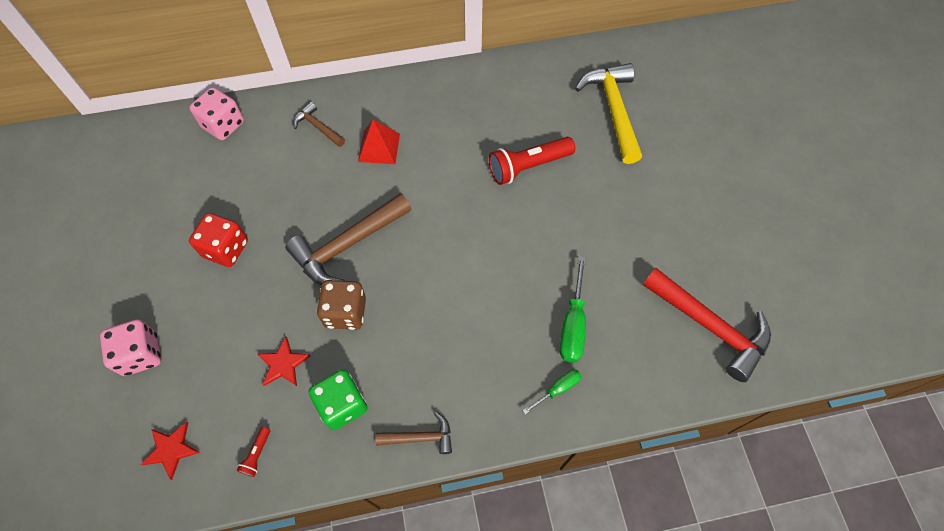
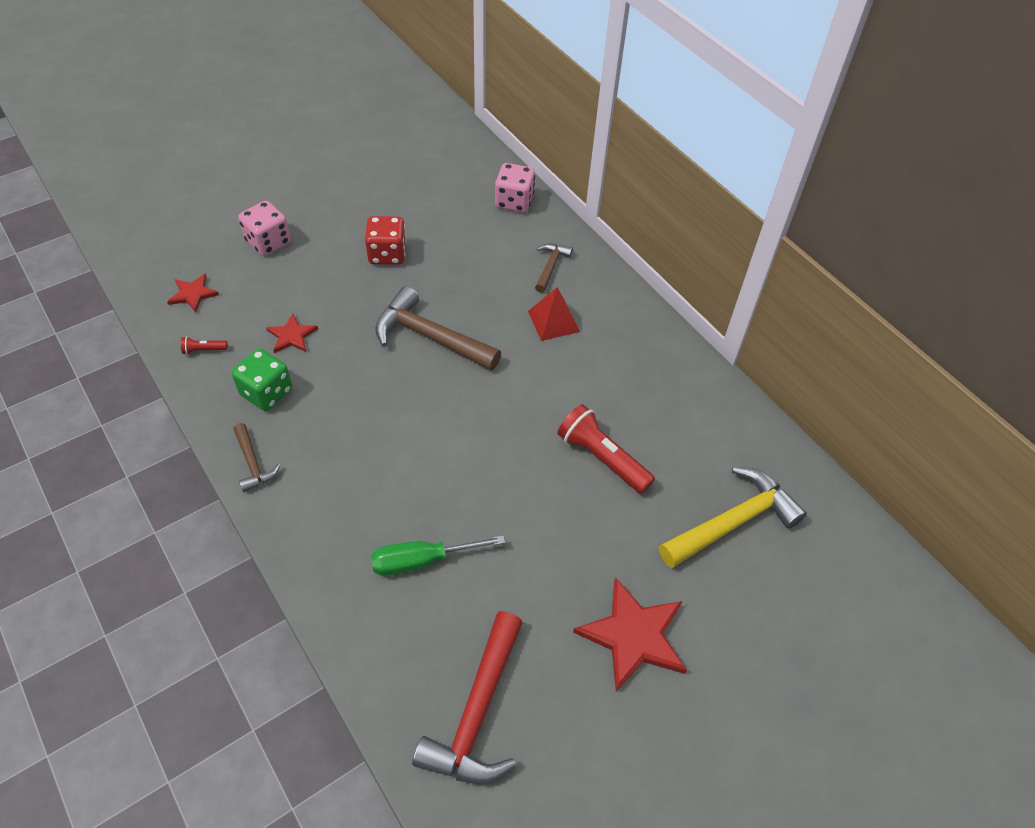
camera: 65 degrees right, 10 degrees down
brown dice [317,280,366,330] -> none
green screwdriver [523,370,582,414] -> none
none -> red star [573,577,687,692]

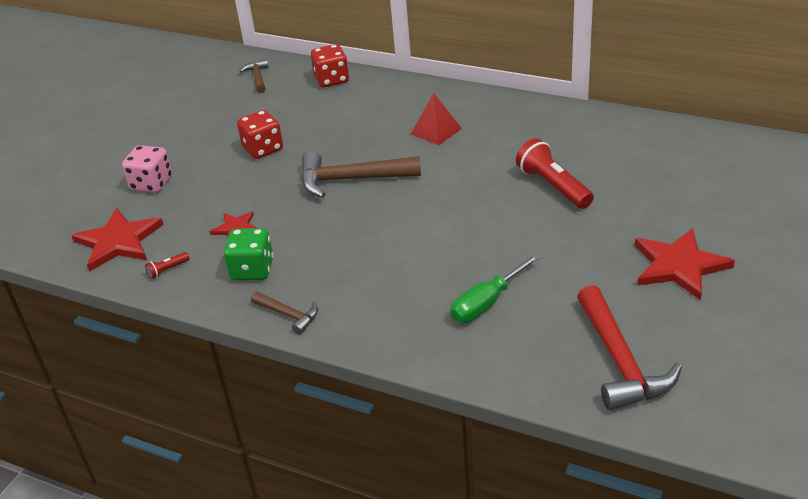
camera: 25 degrees left, 15 degrees down
red star [167,273,219,313] -> red star [71,208,164,272], size x1.83
pink dice [495,163,535,213] -> red dice [311,44,349,87]
brown hammer [535,243,573,293] -> brown hammer moved to [240,59,268,93]
red flashlight [557,404,655,494] -> red flashlight turned 45 degrees clockwise [516,138,594,209]
yellow hammer [659,467,807,568] -> none

